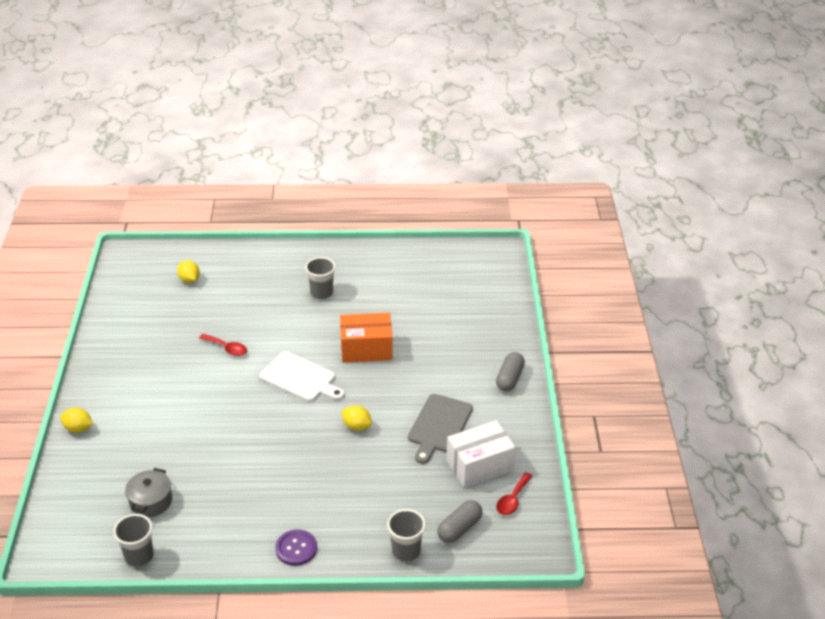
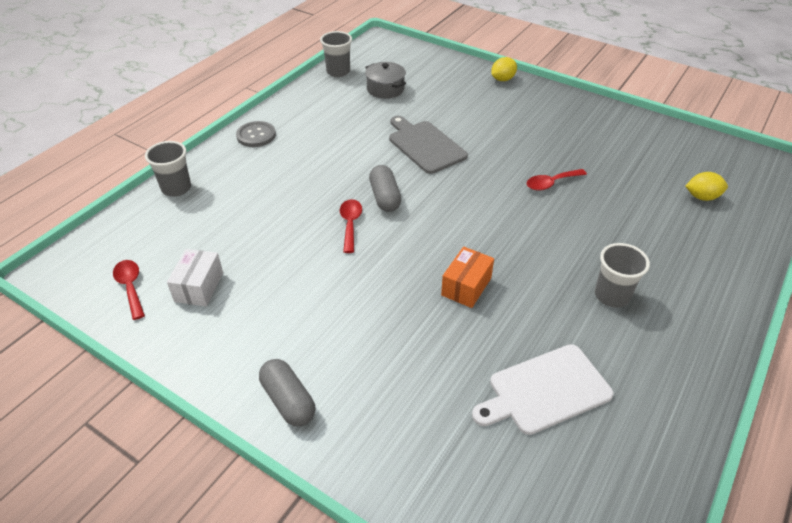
camera: 125 degrees right, 5 degrees up
white cutting board [260,352,345,402] -> white cutting board moved to [472,344,614,435]
purple button [275,529,317,566] -> grey button [236,121,276,147]
orange box [340,313,393,363] -> orange box [441,246,494,308], size x0.65
yellow lemon [341,405,372,431] -> red spoon [340,199,362,253]
grey cutting board [408,394,473,464] -> grey cutting board moved to [389,116,468,174]
grey capsule [437,500,482,543] -> grey capsule moved to [369,165,401,212]
white box [446,420,516,488] -> white box [167,249,223,306], size x0.65

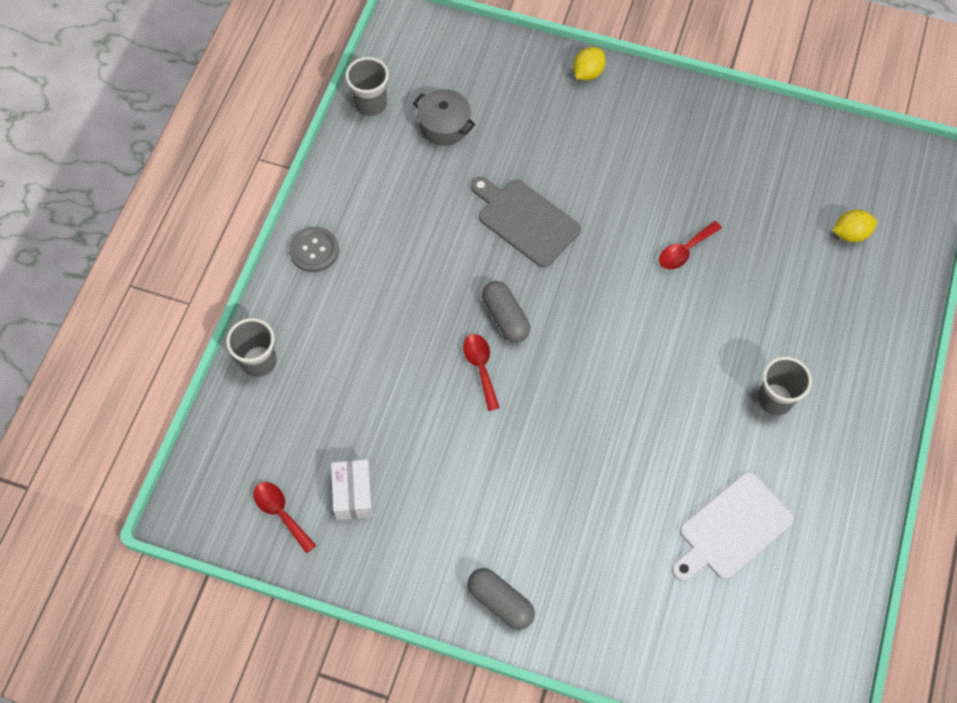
camera: 15 degrees left, 20 degrees up
orange box [441,246,494,308] -> none

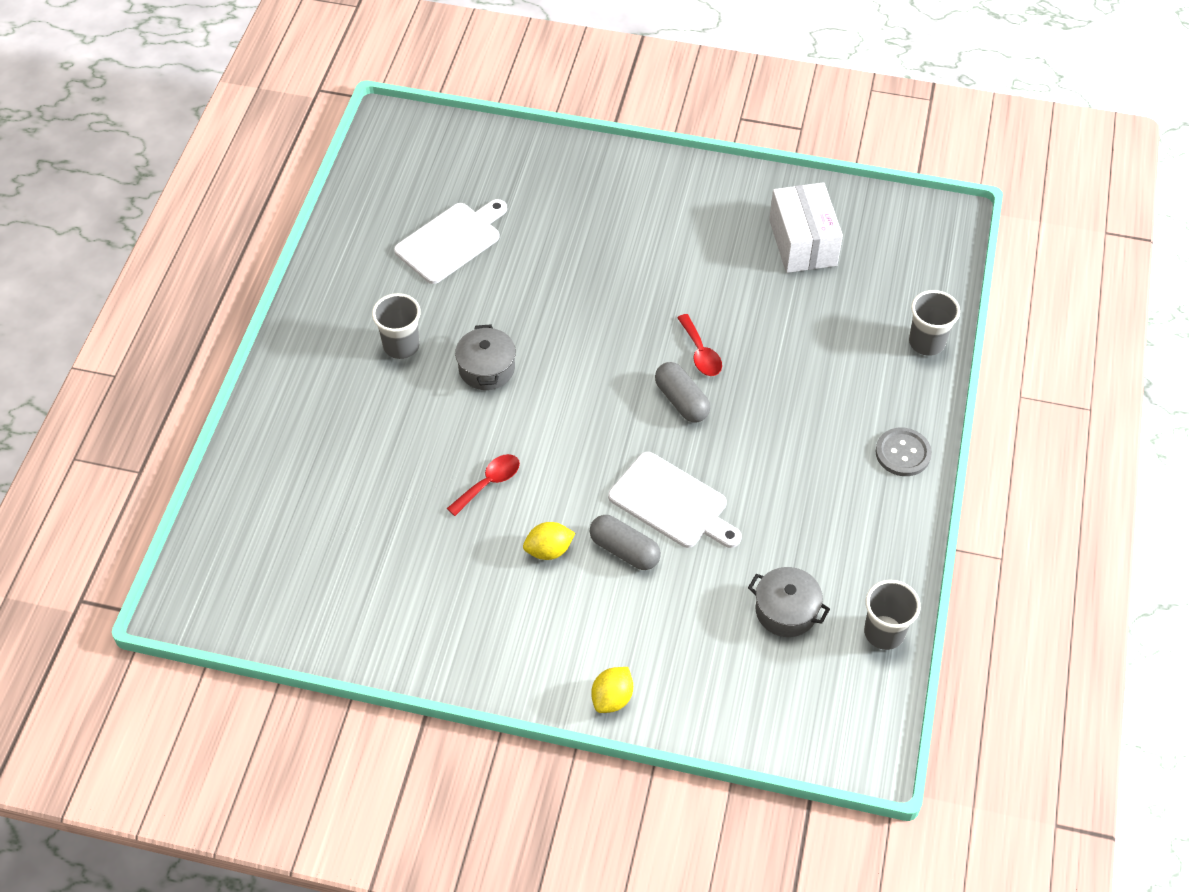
camera: 175 degrees right, 10 degrees down
red spoon [254,482,316,554] -> none
white box [331,459,373,520] -> white box [769,182,843,273], size x1.54
grey capsule [467,568,535,630] -> grey capsule moved to [590,515,661,570]
grey cutting board [471,177,581,268] -> white cutting board [608,452,741,548]
yellow lemon [832,210,877,242] -> yellow lemon moved to [523,522,575,560]
none -> grey pot [455,324,516,390]

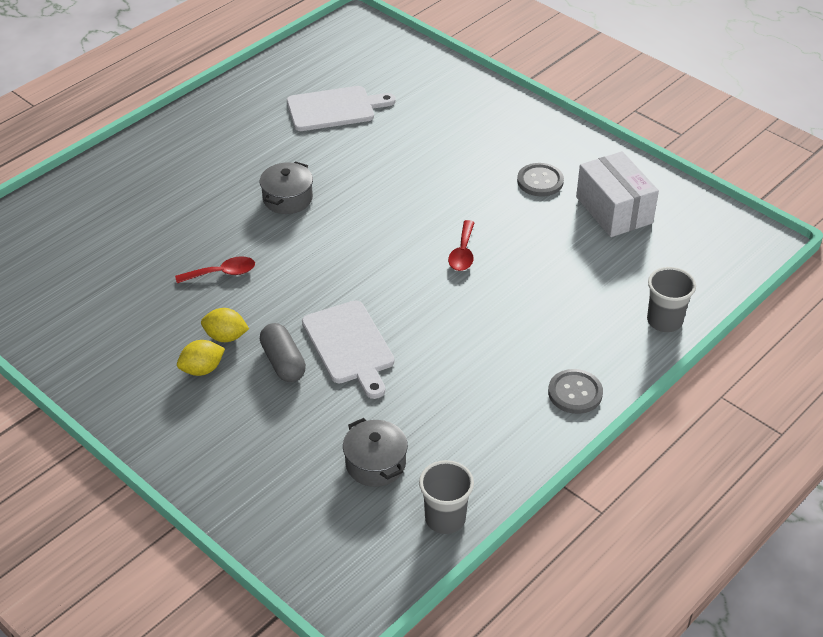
camera: 30 degrees right, 10 degrees down
grey cup [372,293,421,359] -> none
yellow lemon [591,667,633,713] -> yellow lemon moved to [177,340,225,376]
grey capsule [655,362,710,423] -> none
white box [769,182,843,273] -> white box turned 45 degrees counterclockwise [576,151,659,237]
none -> grey button [517,163,564,197]

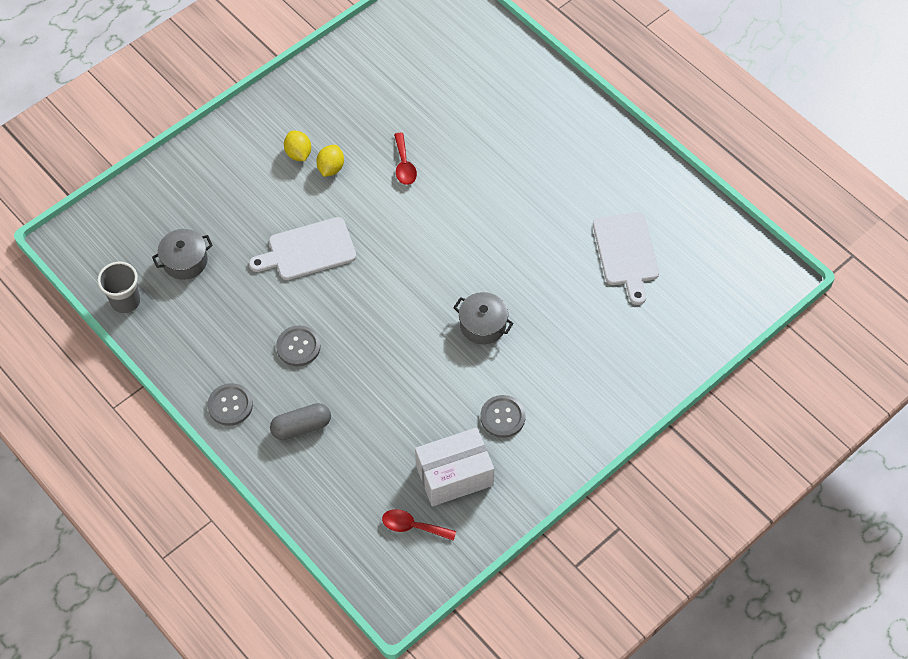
camera: 95 degrees right, 15 degrees up
grey pot [260,162,313,214] -> grey pot moved to [453,292,514,344]
grey capsule [260,323,306,382] -> grey capsule moved to [270,403,331,440]
red spoon [448,220,475,271] -> red spoon moved to [382,509,456,541]
grey cup [647,267,696,332] -> none
none -> grey button [276,325,321,366]

